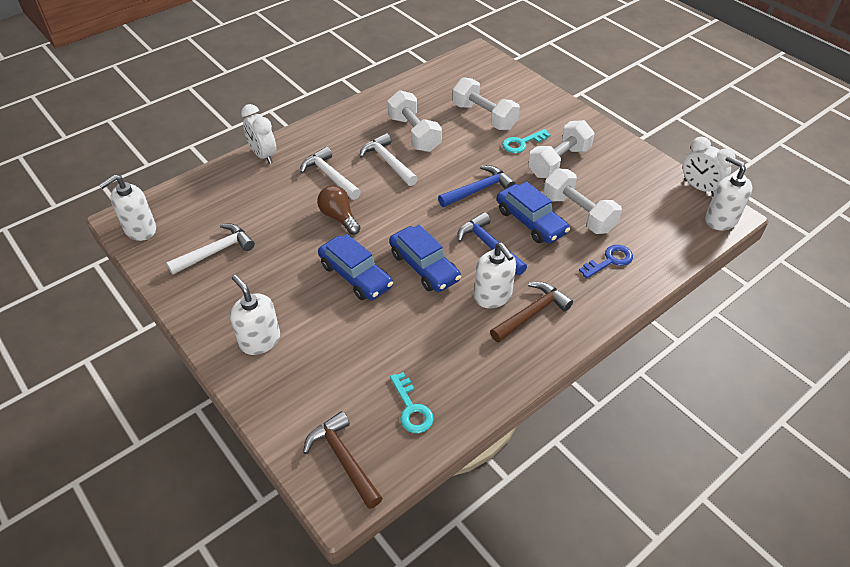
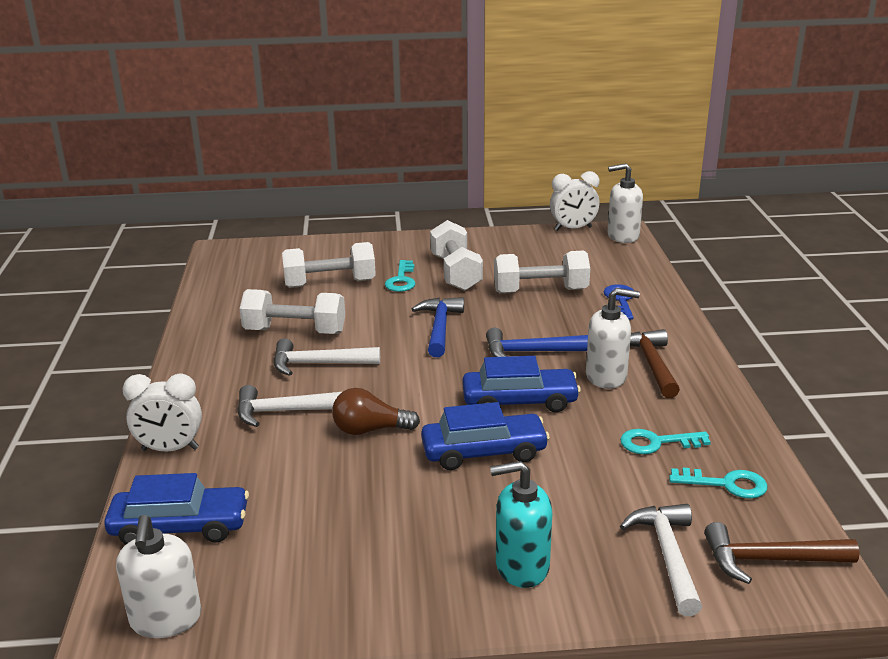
camera: 55 degrees left, 20 degrees down
white hammer [166,223,255,275] -> white hammer moved to [620,504,702,616]
white soap dispenser [230,275,280,355] -> turquoise soap dispenser [490,461,552,588]
blue car [497,182,570,244] -> blue car moved to [104,473,249,545]
none -> turquoise key [620,429,711,454]

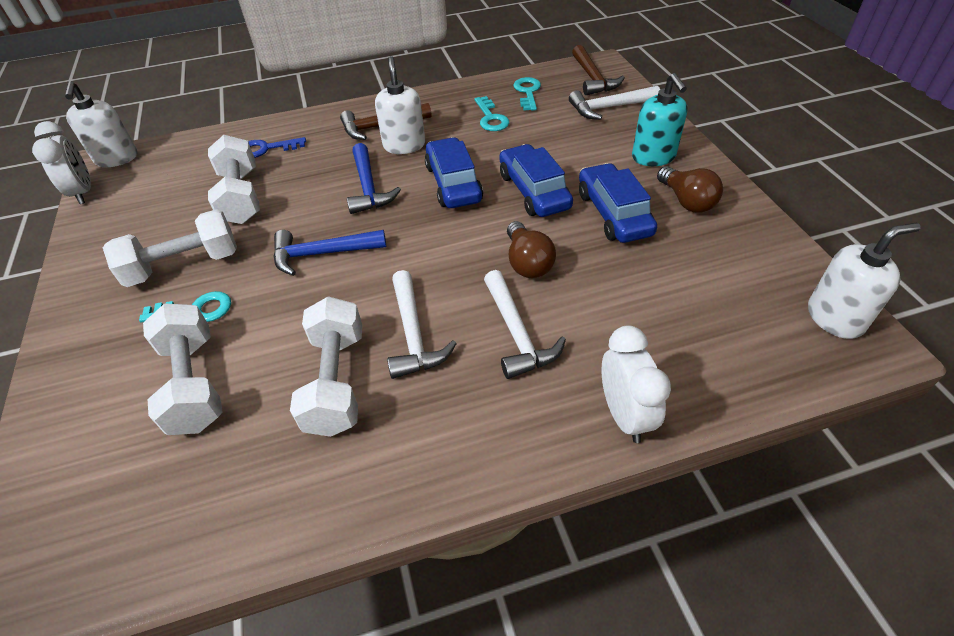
camera: 100 degrees left, 20 degrees up
blue car [104,473,249,545] -> blue car moved to [579,163,657,243]
none -> brown light bulb [657,166,723,213]

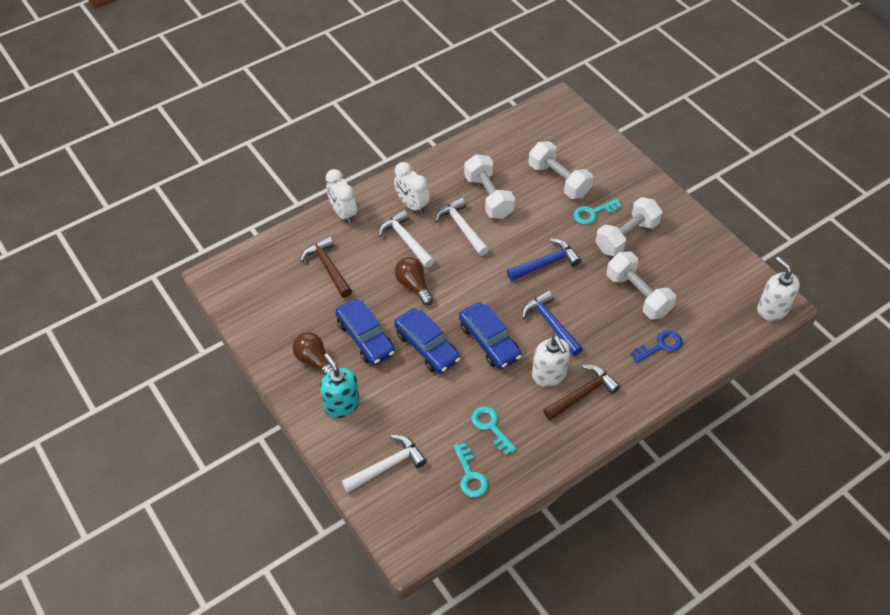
camera: 160 degrees right, 5 degrees up
white clock [32,121,91,204] -> white clock moved to [394,162,430,214]
brown hammer [572,45,625,95] -> brown hammer moved to [300,236,352,298]
white soap dispenser [808,223,921,339] -> none

